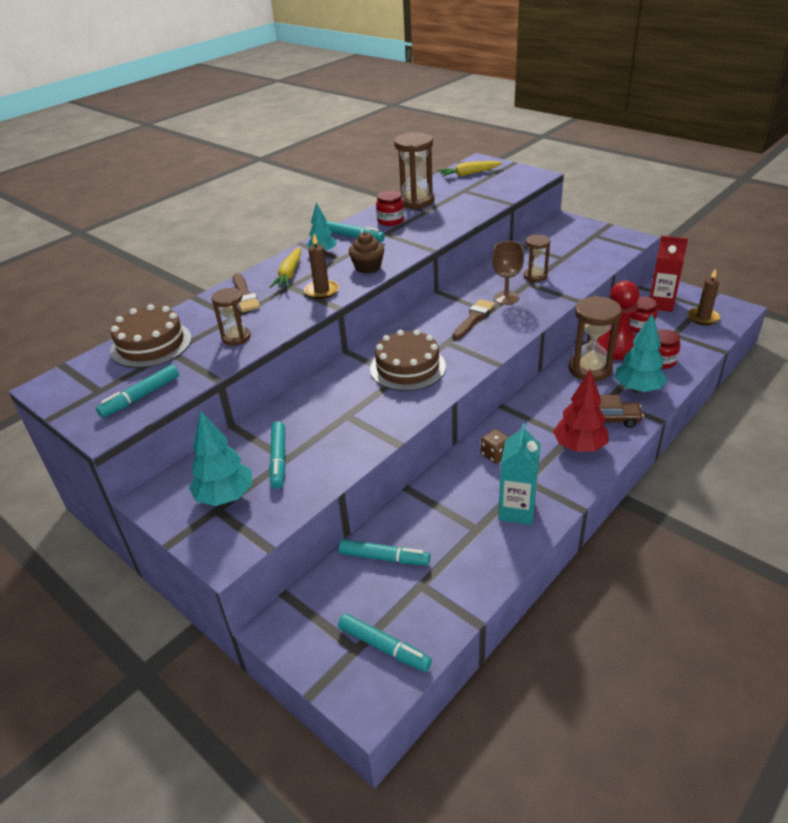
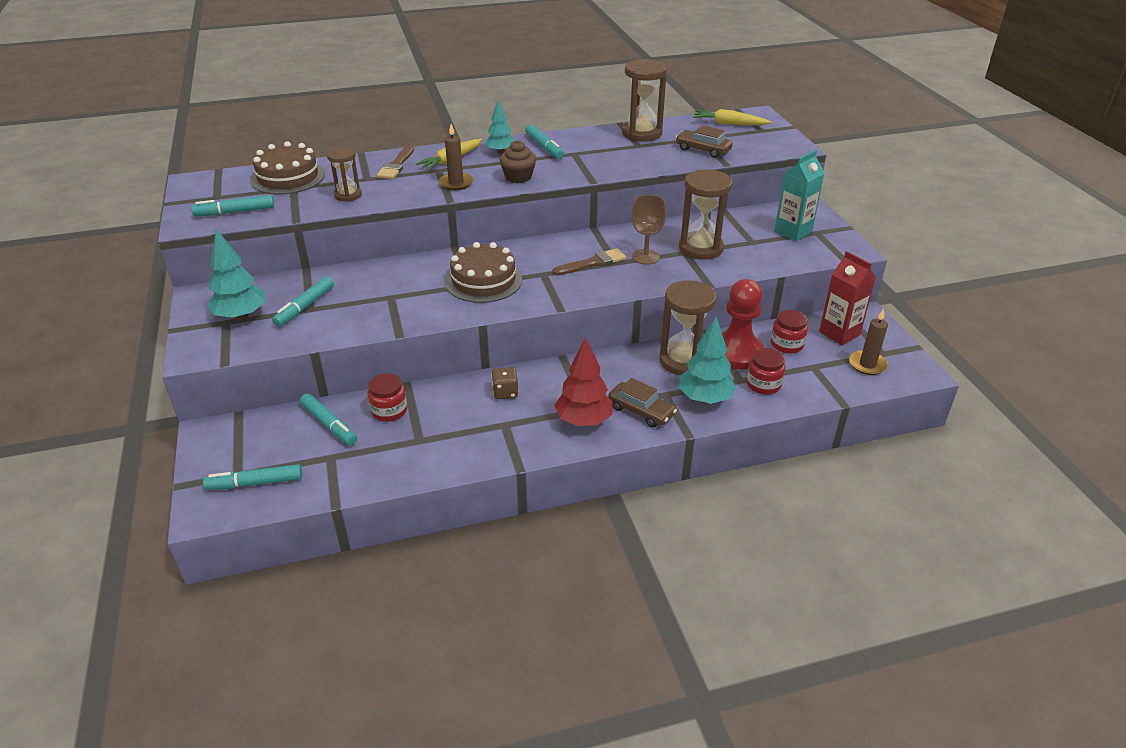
camera: 30 degrees right, 0 degrees up
turquoise marker [338,613,432,672] -> turquoise marker turned 105 degrees clockwise [203,464,302,490]
red jar [376,191,404,226] -> red jar moved to [367,373,407,422]
turquoise carton [498,423,541,525] -> turquoise carton moved to [774,150,825,241]
brown hourglass [524,235,550,282] -> brown hourglass [679,169,733,260], size x1.67
none -> brown car [676,125,733,158]

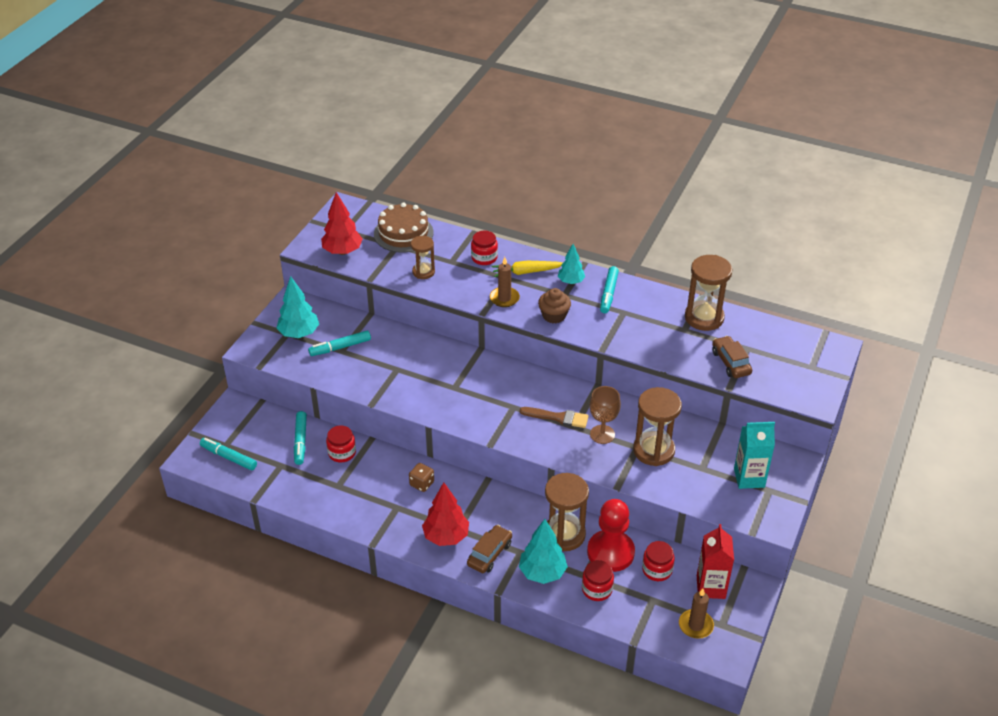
camera: 40 degrees right, 5 degrees up
turquoise marker [191,195,274,216] -> red tree [321,192,363,255]
brown brush [377,145,414,179] -> red jar [471,231,498,265]
brown cake [445,242,522,303] -> none
brown car [608,378,677,428] -> brown car turned 135 degrees counterclockwise [467,525,512,573]
yellow carrot [693,109,771,125] -> none

